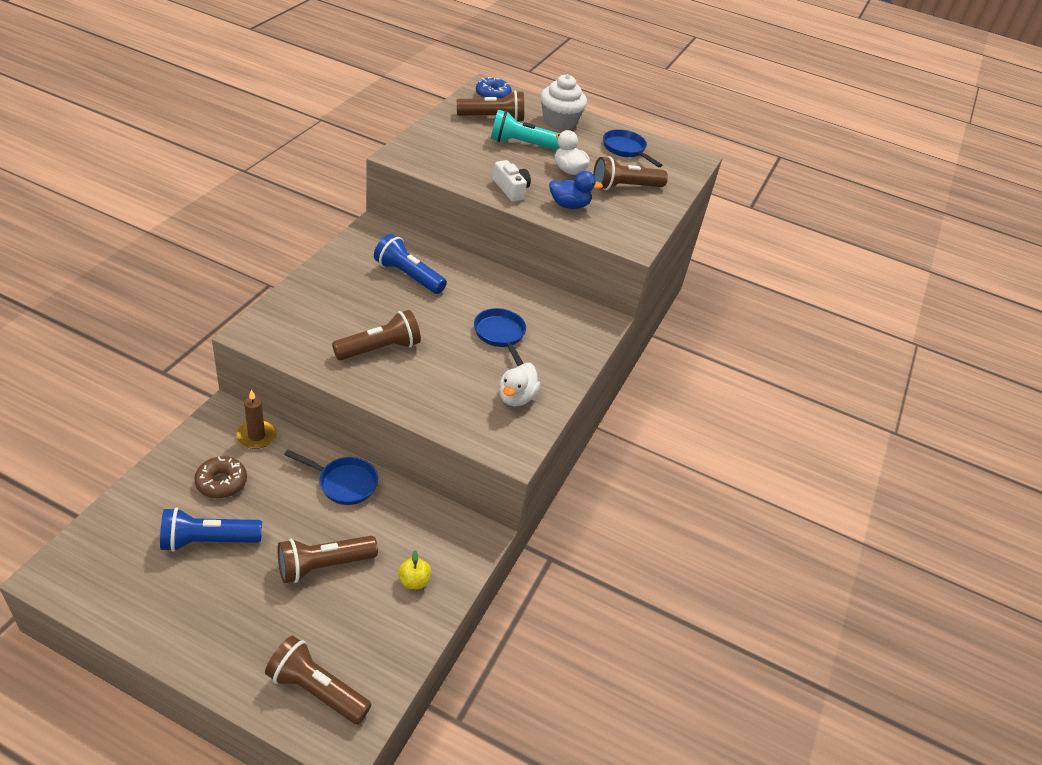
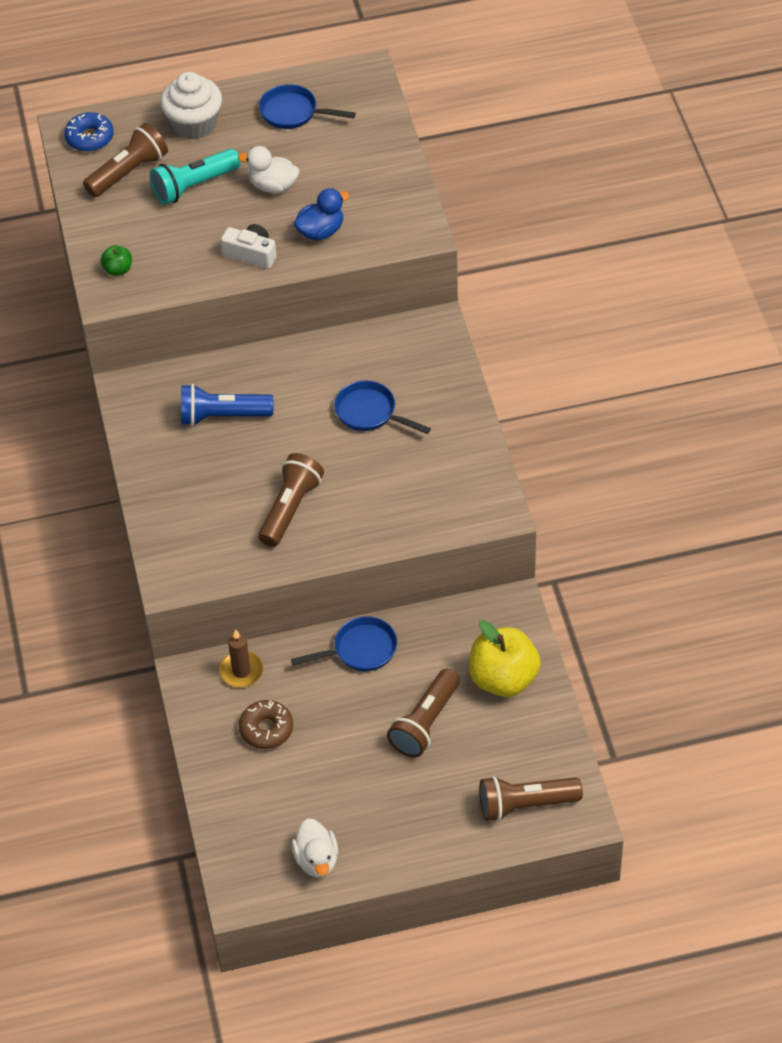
camera: 30 degrees left, 10 degrees up
blue flashlight [160,508,262,552] -> none
yellow apple [398,550,431,589] -> yellow apple [469,620,541,697], size x2.15
white duck [499,363,541,406] -> white duck moved to [292,818,338,878]
brown flashlight [593,156,668,190] -> none
none -> green apple [100,245,132,276]

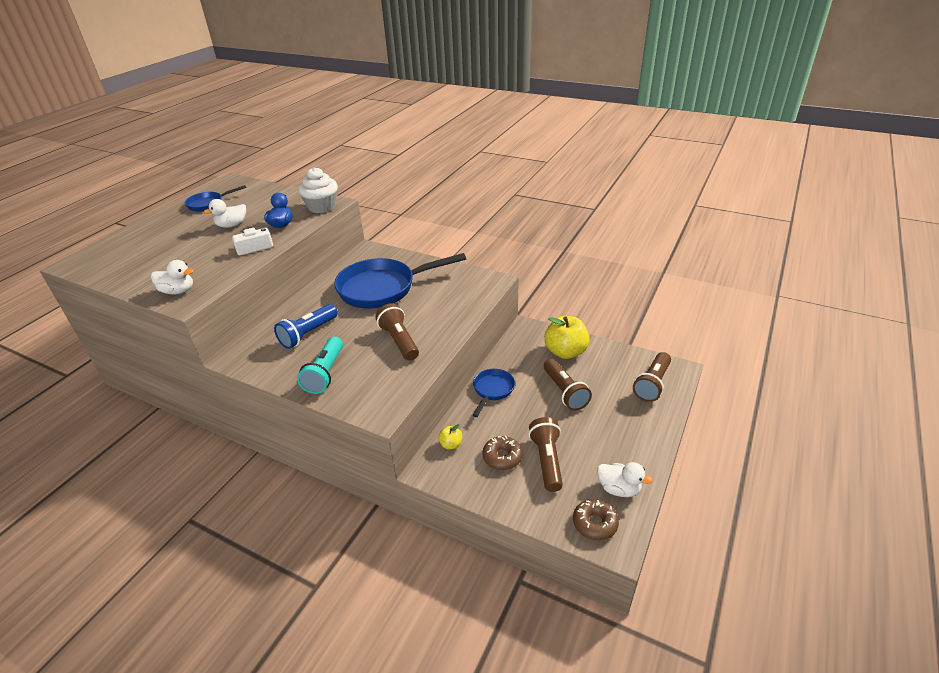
camera: 50 degrees left, 15 degrees down
blue donut [64,112,114,152] -> none
brown flashlight [83,123,168,197] -> brown flashlight moved to [529,417,563,492]
green apple [100,245,132,276] -> white duck [151,260,194,294]
turquoise flashlight [150,149,241,205] -> turquoise flashlight moved to [297,337,343,394]
white cupcake [160,72,222,140] -> white cupcake moved to [298,167,338,213]
brown candle [219,629,263,687] -> yellow apple [438,424,462,450]
blue pan [334,380,431,434] -> blue pan [334,253,466,309], size x2.02
none -> brown donut [573,499,619,541]

